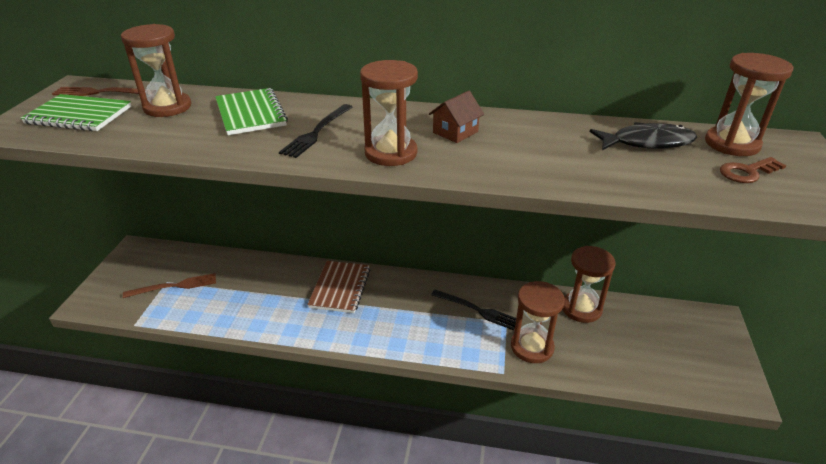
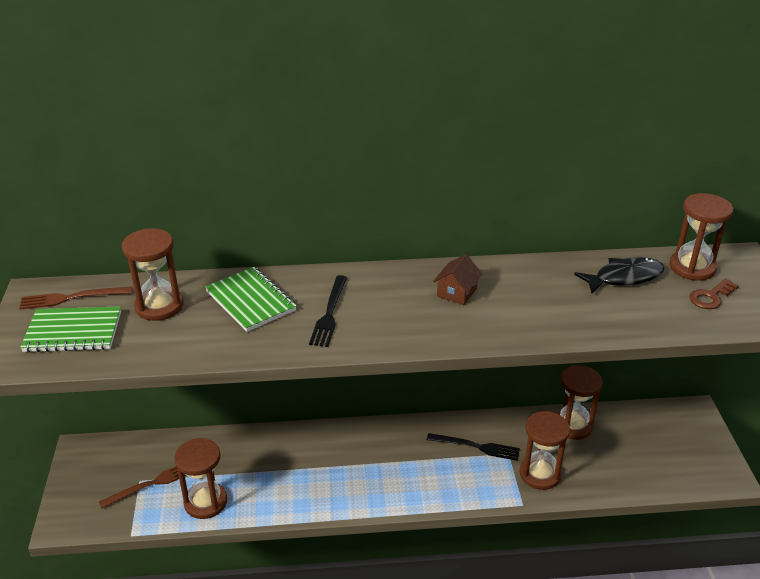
camera: 15 degrees left, 0 degrees up
brown notebook [307,261,371,313] -> none
brown hourglass [360,60,418,166] -> brown hourglass moved to [174,438,227,519]

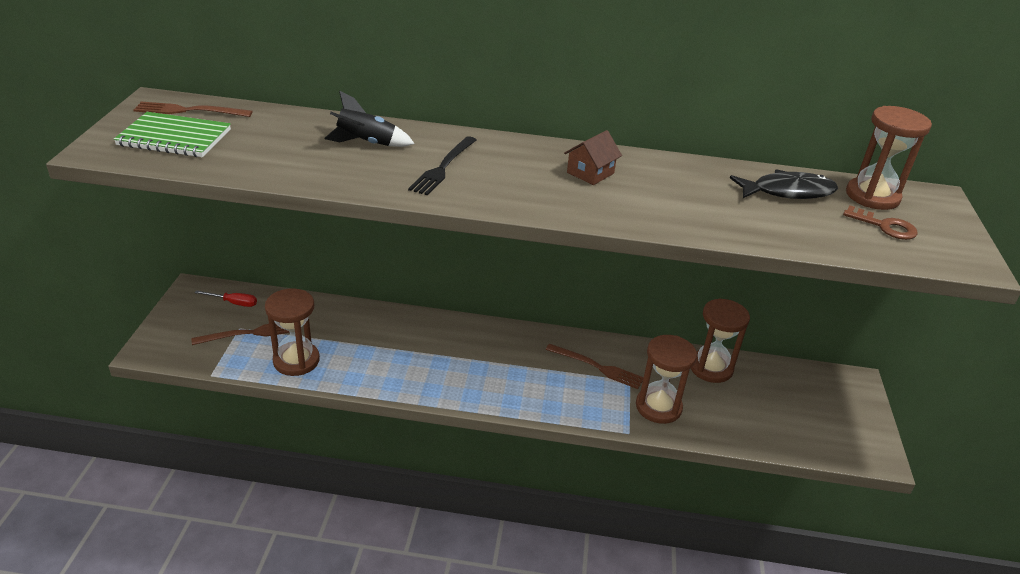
camera: 10 degrees right, 0 degrees up
brown hourglass [122,228,183,321] -> none
green notebook [205,267,297,332] -> black rocket [324,91,415,147]
black fork [427,433,520,461] -> brown fork [546,344,644,389]
brown key [689,278,739,309] -> brown key turned 120 degrees counterclockwise [843,205,918,240]
none -> red screwdriver [194,290,257,307]

